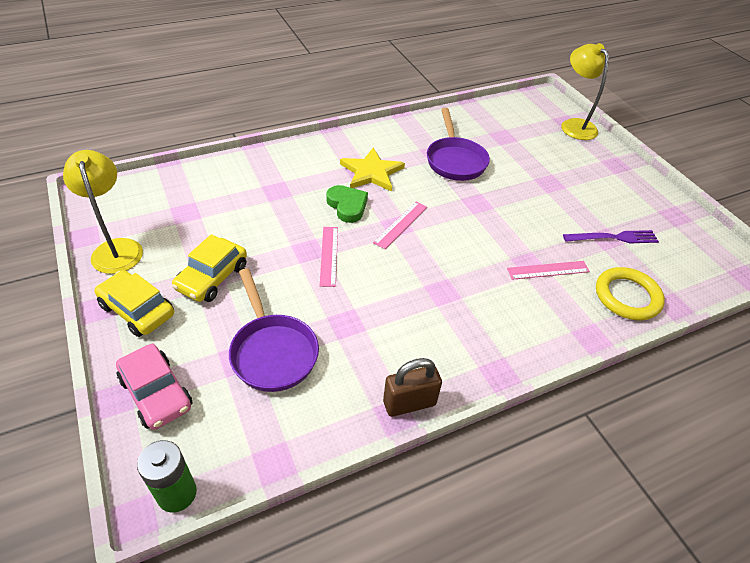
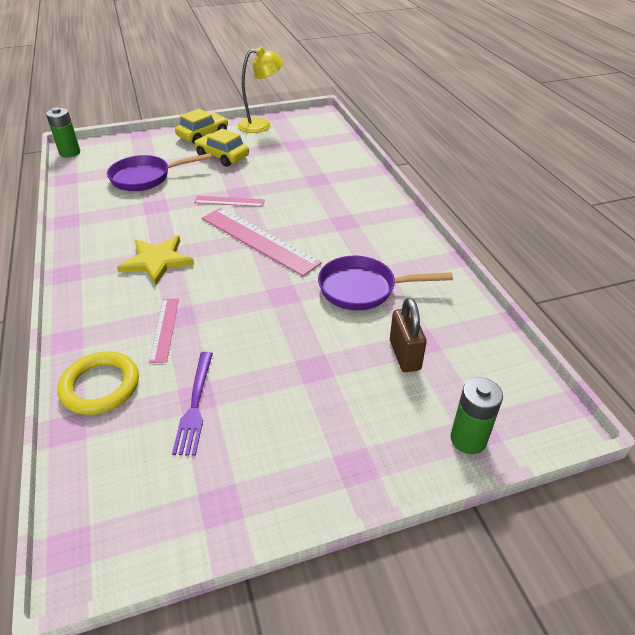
camera: 100 degrees right, 5 degrees down
pink car [116,343,193,430] -> none
green heart [326,185,368,223] -> none
yellow star [340,148,405,192] -> yellow star moved to [117,236,194,285]
pink ruler [373,202,427,249] -> pink ruler [202,208,322,276], size x1.90
brown padlock [383,358,442,417] -> brown padlock moved to [390,298,427,372]
yellow lamp [561,43,609,140] -> green battery [450,377,503,454]

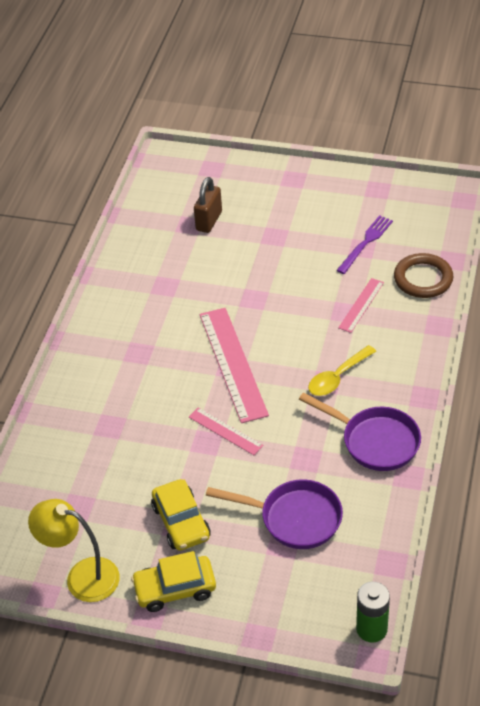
camera: 145 degrees left, 5 degrees up
yellow ring [58,351,139,415] -> brown ring [394,253,453,298]
yellow star [117,236,194,285] -> yellow spoon [308,345,376,396]
purple pan [318,256,453,310] -> purple pan moved to [299,392,421,471]
green battery [450,377,503,454] -> none

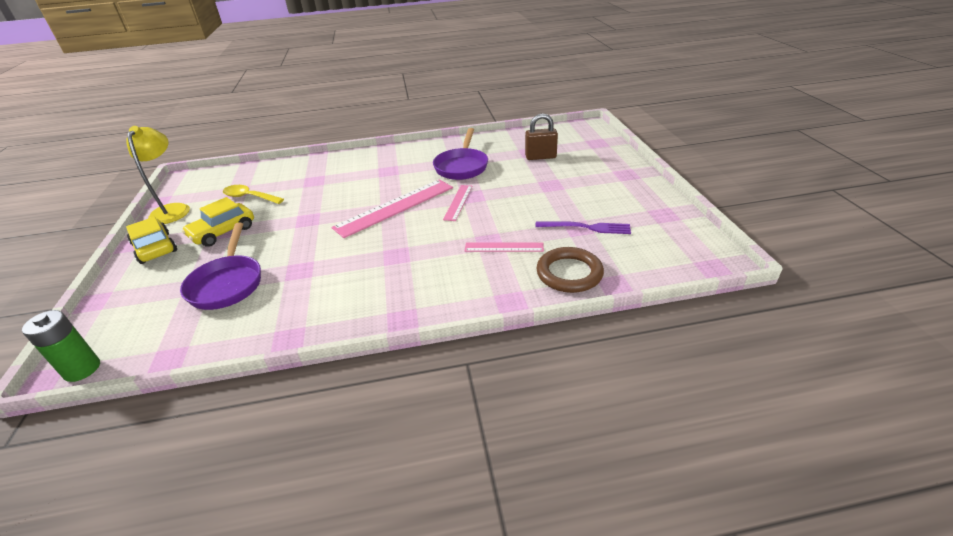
camera: 65 degrees right, 10 degrees down
pink ruler [189,408,263,455] -> pink ruler moved to [443,185,473,221]
purple pan [299,392,421,471] -> purple pan moved to [433,128,488,180]
yellow spoon [308,345,376,396] -> yellow spoon moved to [223,185,284,204]

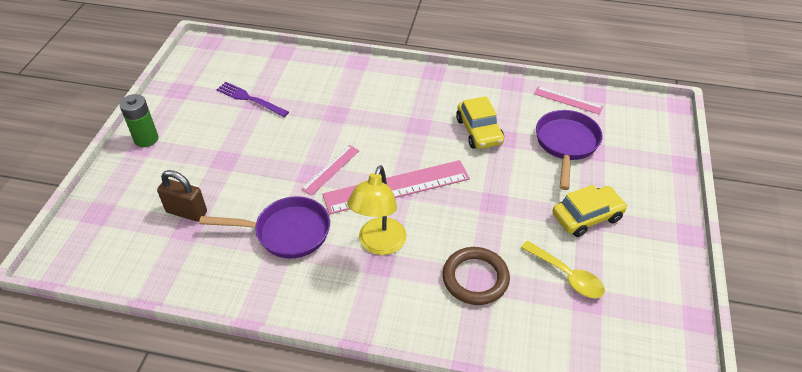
camera: 160 degrees left, 10 degrees up
green battery [22,310,100,382] -> green battery moved to [119,94,158,147]
yellow lamp [126,126,190,224] -> yellow lamp moved to [347,165,406,255]
yellow car [126,217,177,264] -> yellow car moved to [456,96,504,149]
purple pan [433,128,488,180] -> purple pan turned 60 degrees clockwise [199,196,330,258]
pink ruler [465,242,544,252] -> pink ruler moved to [534,86,603,115]
brown ring [536,247,604,293] -> brown ring moved to [442,247,510,305]

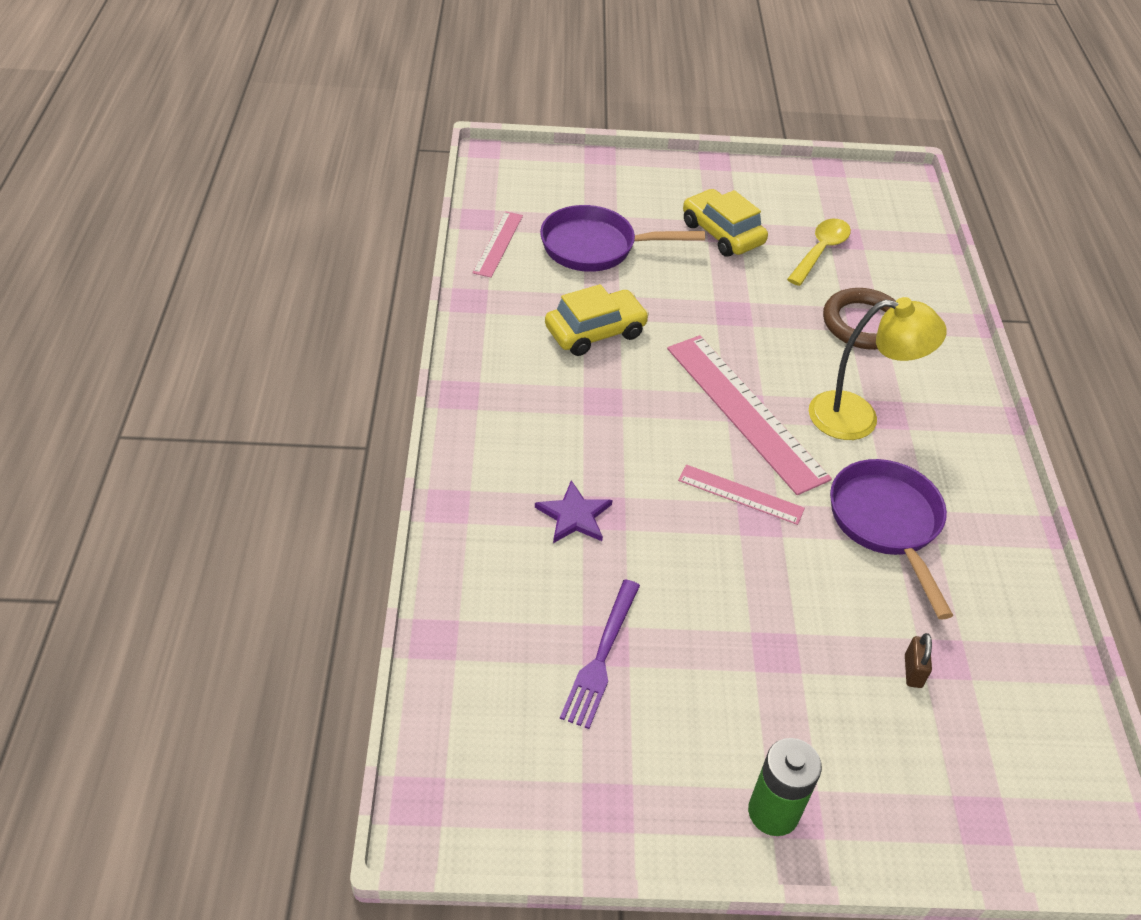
camera: 105 degrees left, 0 degrees up
brown padlock [157,170,207,222] -> brown padlock [905,633,932,688], size x0.55
none -> purple star [535,480,612,543]

